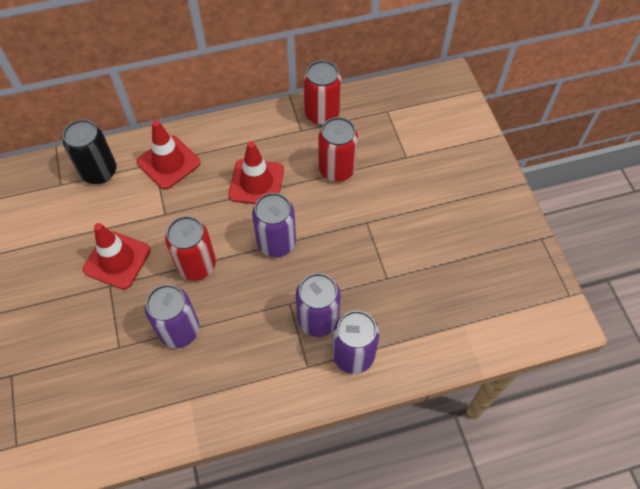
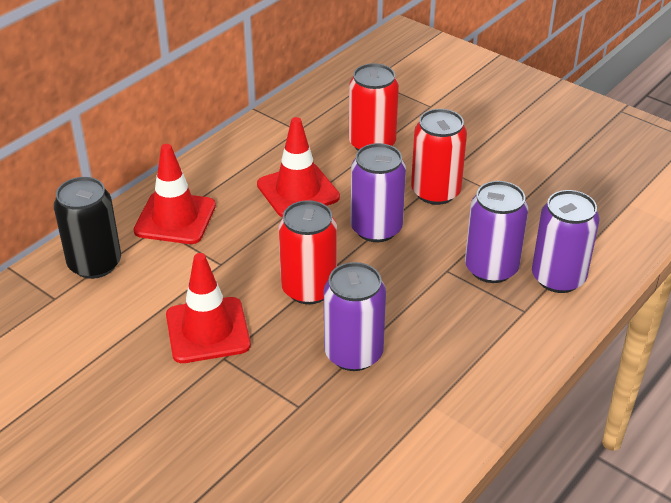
camera: 35 degrees left, 20 degrees down
red can [303,60,341,125] -> red can moved to [411,109,467,205]

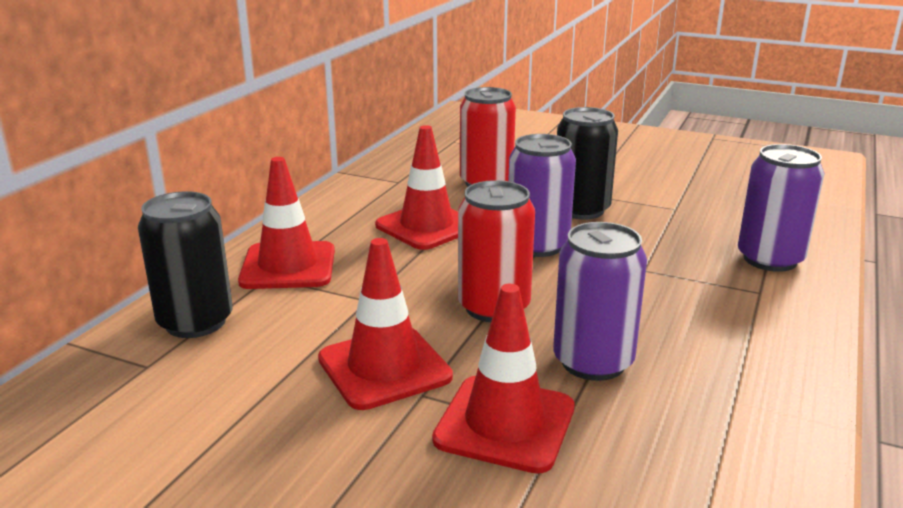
camera: 15 degrees left, 15 degrees down
red can [411,109,467,205] -> black can [557,107,618,219]
purple can [465,181,528,283] -> none
none -> red traffic cone [432,284,575,474]

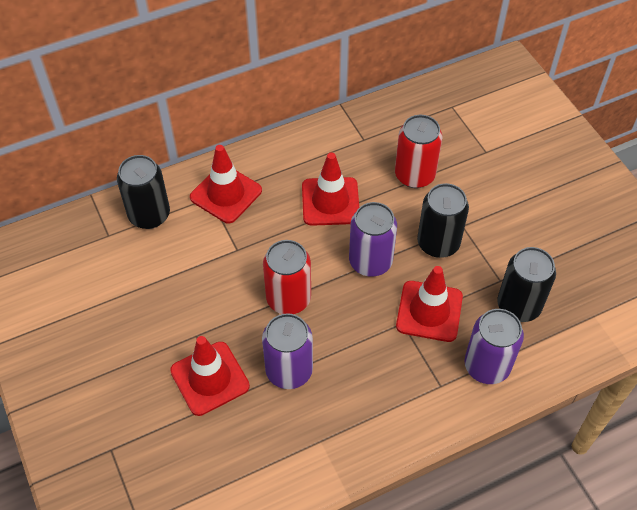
camera: 40 degrees right, 30 degrees up
red traffic cone [318,238,453,410] -> red traffic cone moved to [396,266,463,342]
none -> black can [497,247,556,322]

